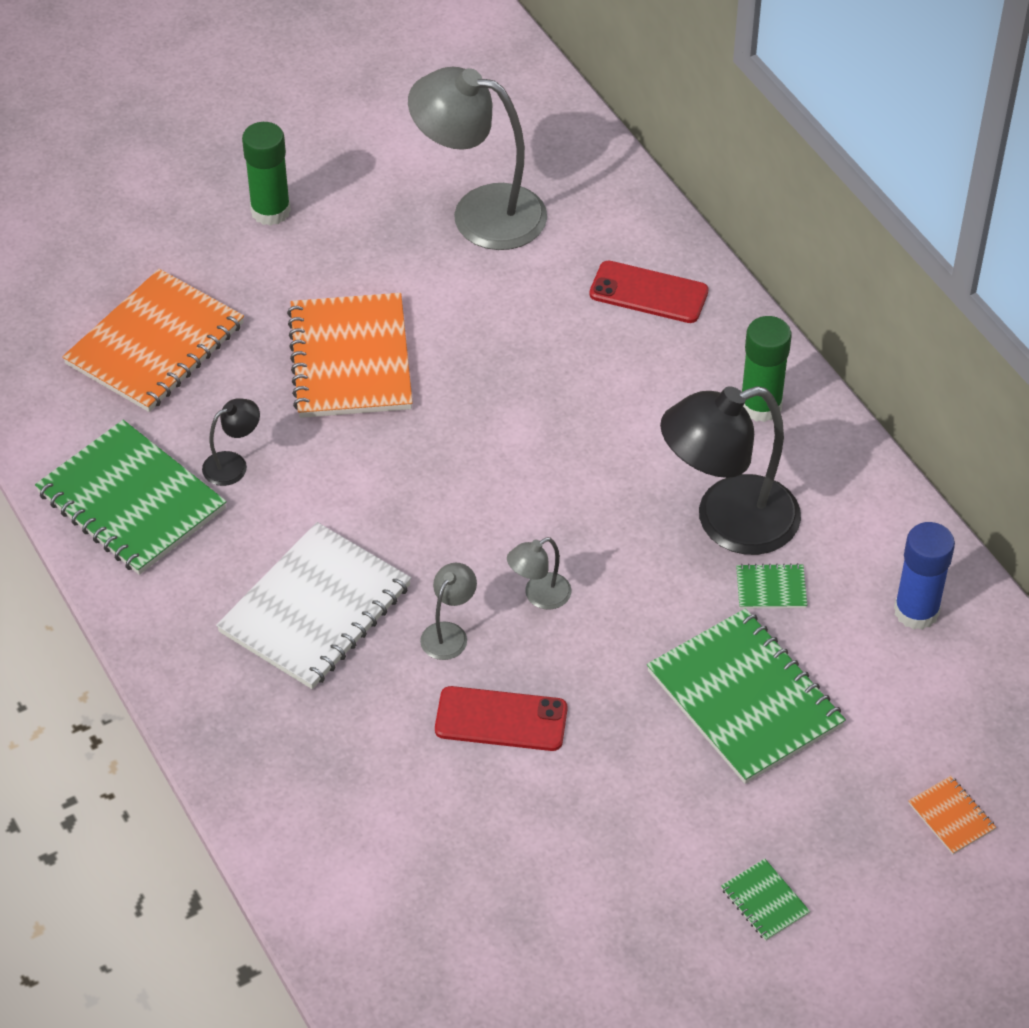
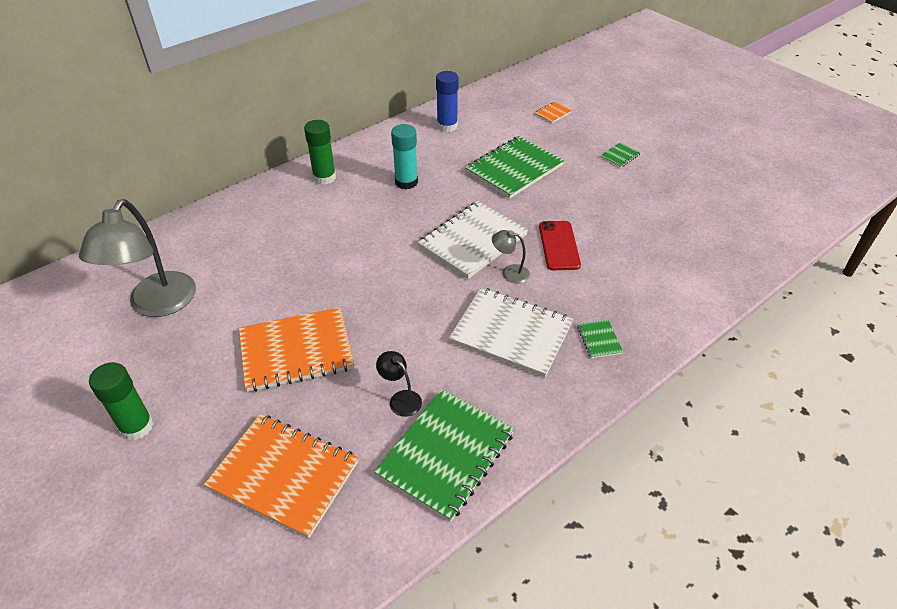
camera: 100 degrees left, 5 degrees down
grey lamp [507,537,572,610] -> white notebook [417,201,528,279]
red phone [589,261,709,323] -> none
black lamp [660,386,801,555] -> turquoise glue stick [391,124,418,190]
green notebook [736,563,807,609] -> green notebook moved to [577,320,623,358]

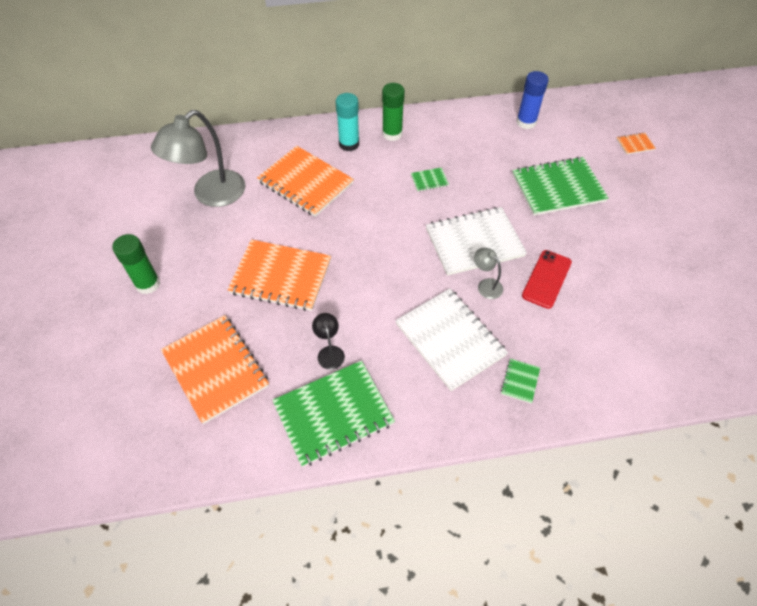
camera: 30 degrees right, 10 degrees up
turquoise glue stick [391,124,418,190] -> turquoise glue stick moved to [336,93,359,151]
green notebook [601,142,641,168] -> green notebook moved to [411,167,449,192]
none -> orange notebook [257,146,354,217]

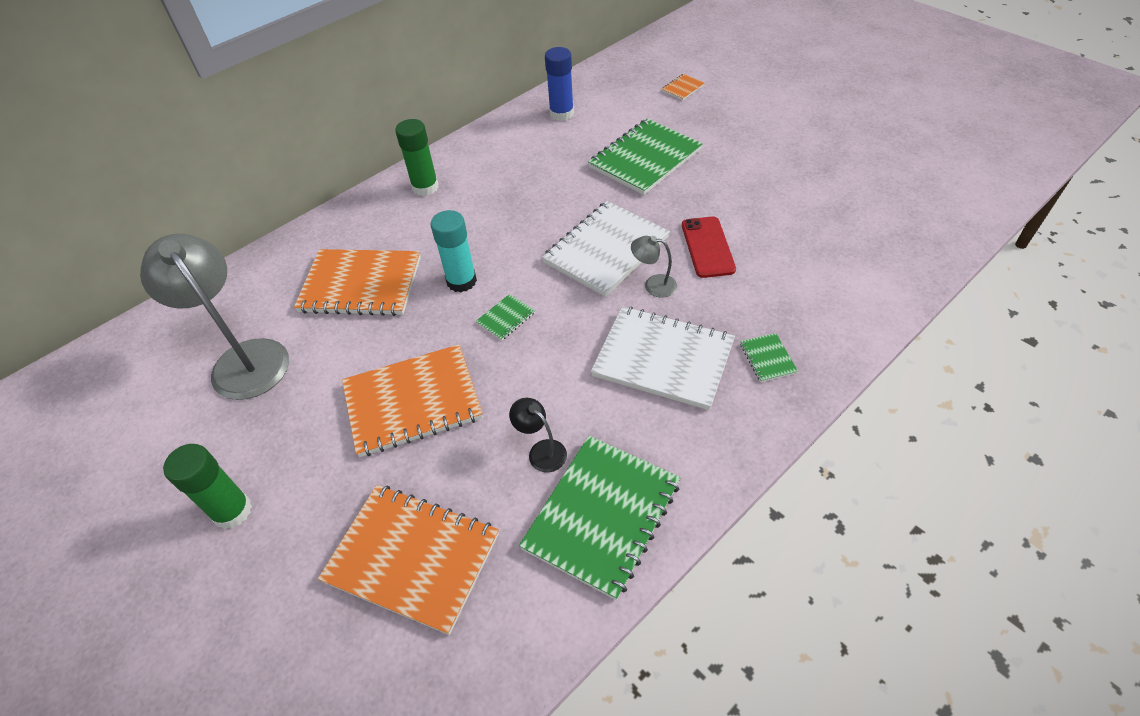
camera: 30 degrees left, 5 degrees down
grey lamp [151,110,245,207] -> grey lamp turned 135 degrees clockwise [140,234,289,400]
turquoise glue stick [336,93,359,151] -> turquoise glue stick moved to [430,210,477,292]
green notebook [411,167,449,192] -> green notebook moved to [476,294,535,341]

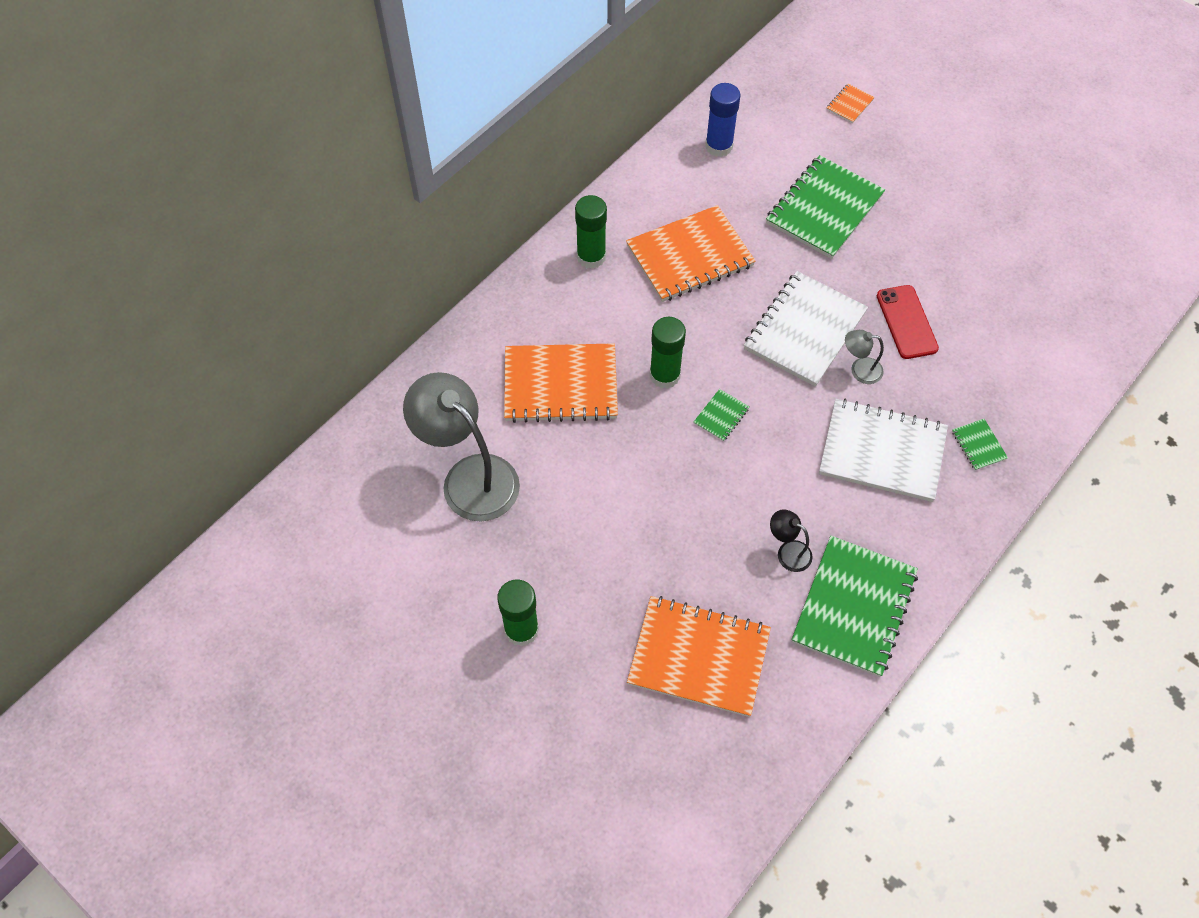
camera: 10 degrees left, 10 degrees up
orange notebook [342,344,483,457] -> orange notebook moved to [626,205,756,302]
turquoise glue stick [430,210,477,292] -> green glue stick [650,317,686,389]

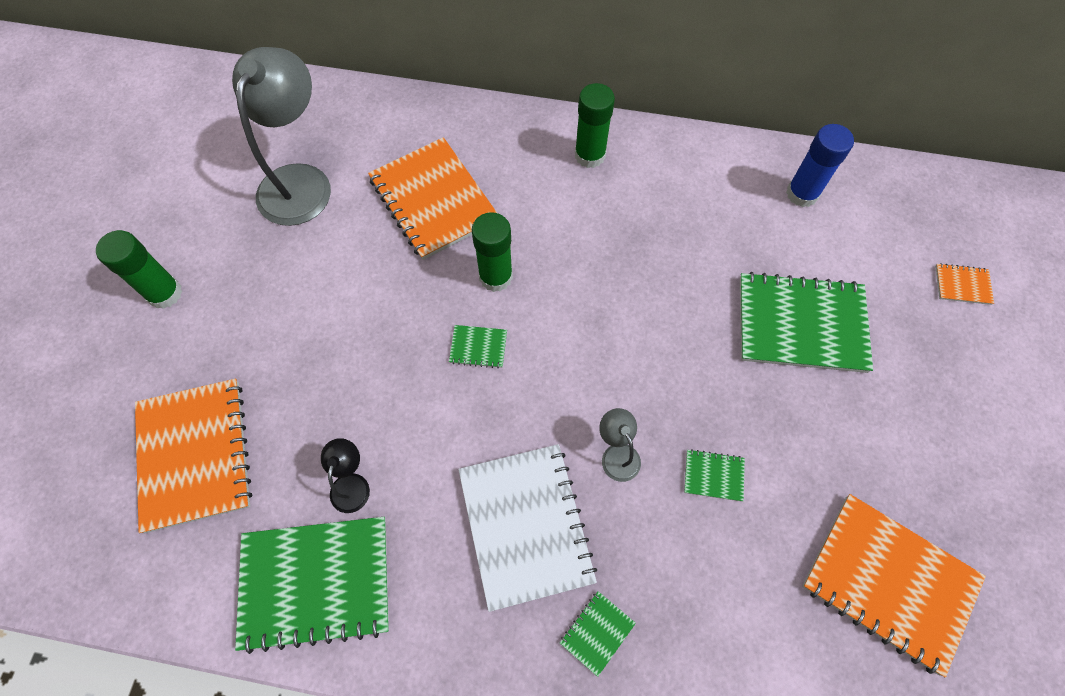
camera: 60 degrees right, 5 degrees up
orange notebook [626,205,756,302] -> orange notebook moved to [802,494,986,677]
white notebook [744,271,868,387] -> none
red phone [877,285,939,359] -> green notebook [684,449,745,502]

